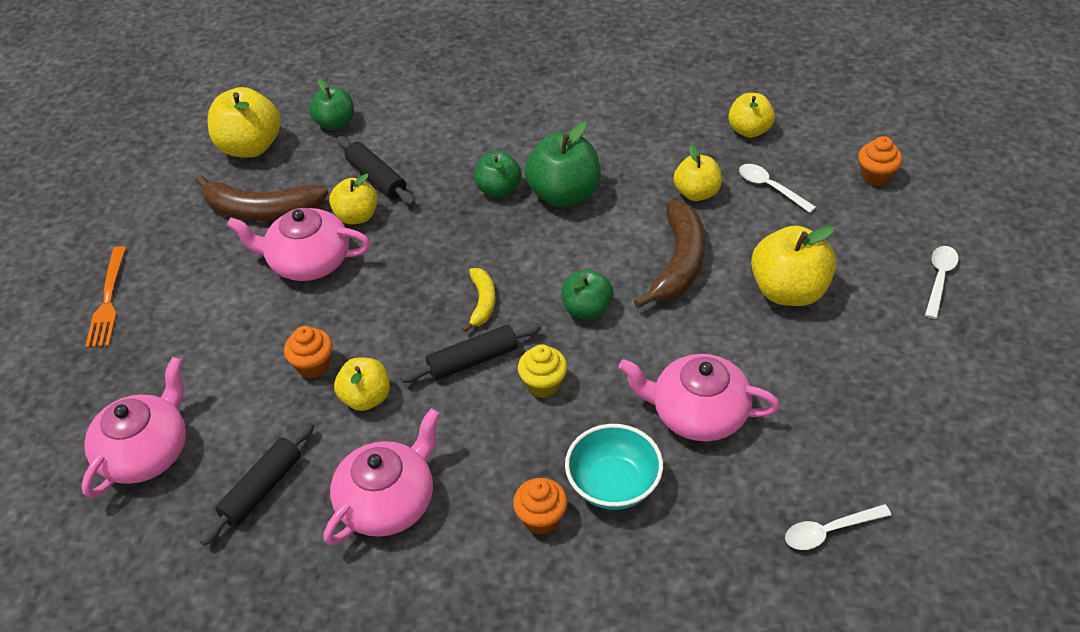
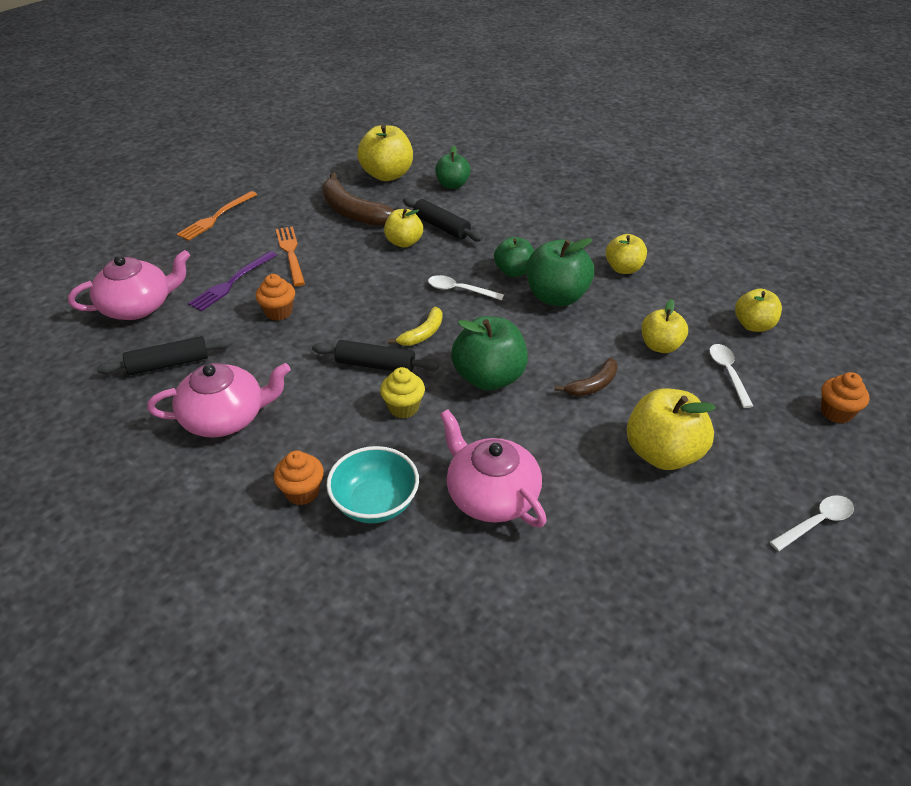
camera: 35 degrees right, 5 degrees down
pink teapot [227,208,371,281] -> none
yellow apple [334,358,390,411] -> yellow apple moved to [606,234,647,274]
black rolling pin [337,136,415,205] -> black rolling pin turned 45 degrees counterclockwise [403,197,483,242]
green apple [561,269,613,320] -> green apple [451,316,528,390], size x1.58
brown banana [634,200,705,309] -> brown banana [555,358,618,396], size x0.55
white spoon [785,504,891,550] -> white spoon moved to [428,275,504,301]
none -> purple fork [188,251,277,311]
none -> orange fork [276,227,305,286]

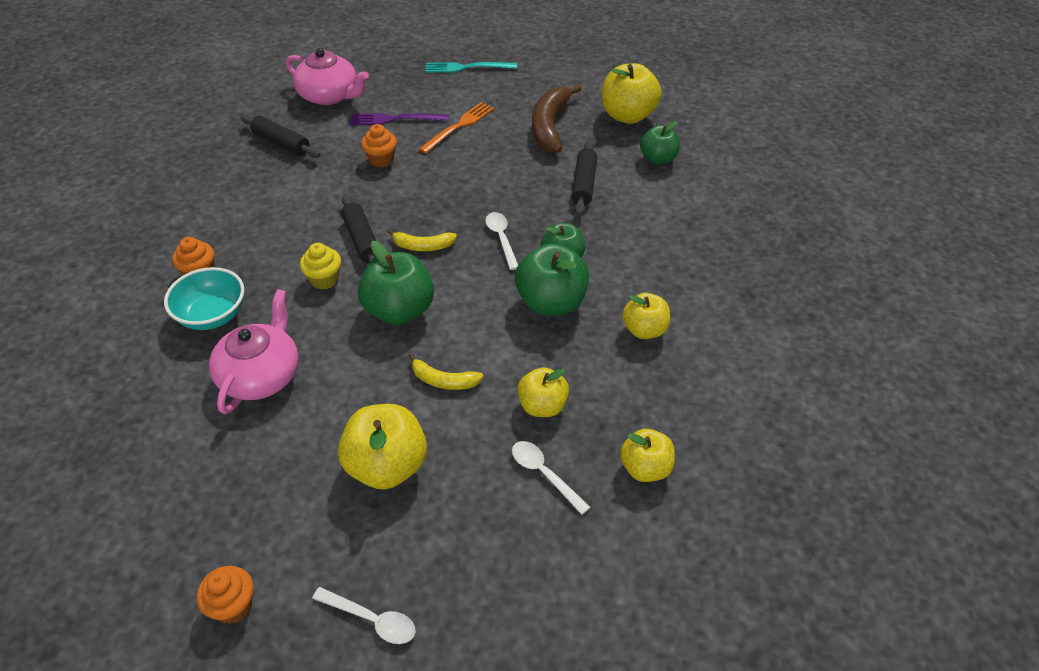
camera: 55 degrees right, 5 degrees up
pink teapot [147,363,291,437] -> none
orange fork [177,191,257,241] -> turquoise fork [425,62,517,73]
yellow apple [384,209,423,248] -> none
brown banana [555,358,618,396] -> yellow banana [409,353,483,390]
white spoon [709,344,753,408] -> white spoon turned 90 degrees counterclockwise [512,441,590,515]
orange cupcake [821,372,869,424] -> orange cupcake moved to [197,566,254,624]

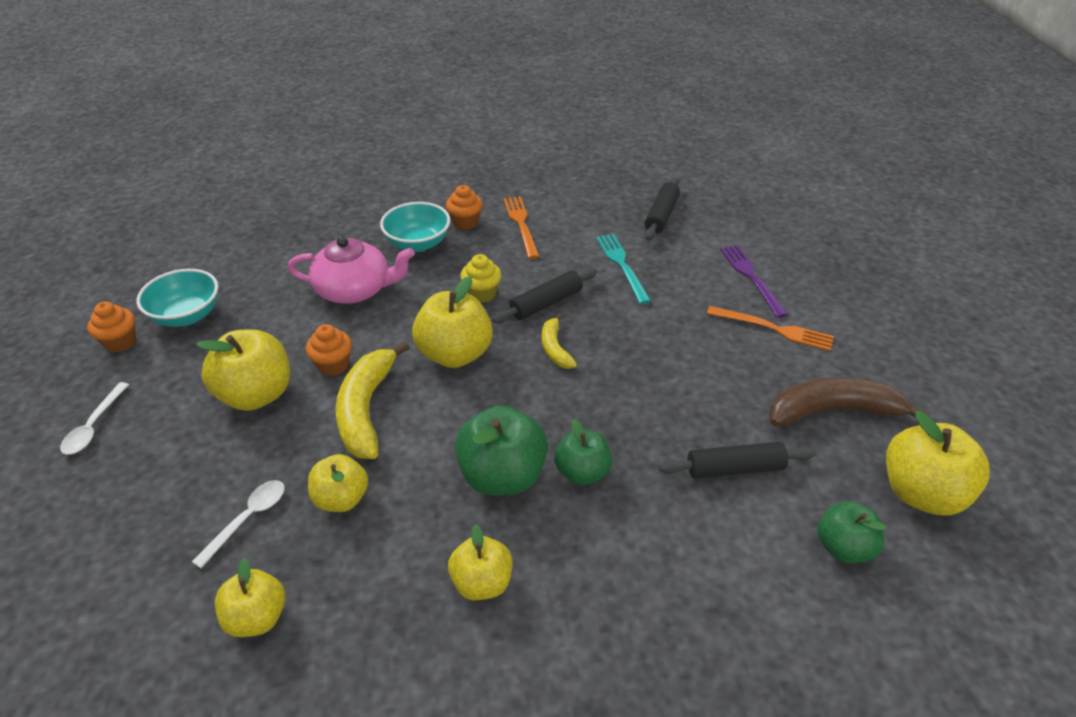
camera: 75 degrees right, 5 degrees down
pink teapot [285,48,369,105] -> none
green apple [358,241,434,325] -> yellow apple [412,276,493,368]
orange cupcake [361,124,397,167] -> orange cupcake moved to [306,324,352,376]
yellow banana [409,353,483,390] -> yellow banana [335,341,410,459], size x1.83
turquoise fork [425,62,517,73] -> turquoise fork moved to [596,234,651,304]
white spoon [486,212,518,270] -> none
none -> turquoise bowl [136,269,219,327]
none -> orange fork [504,196,540,259]

